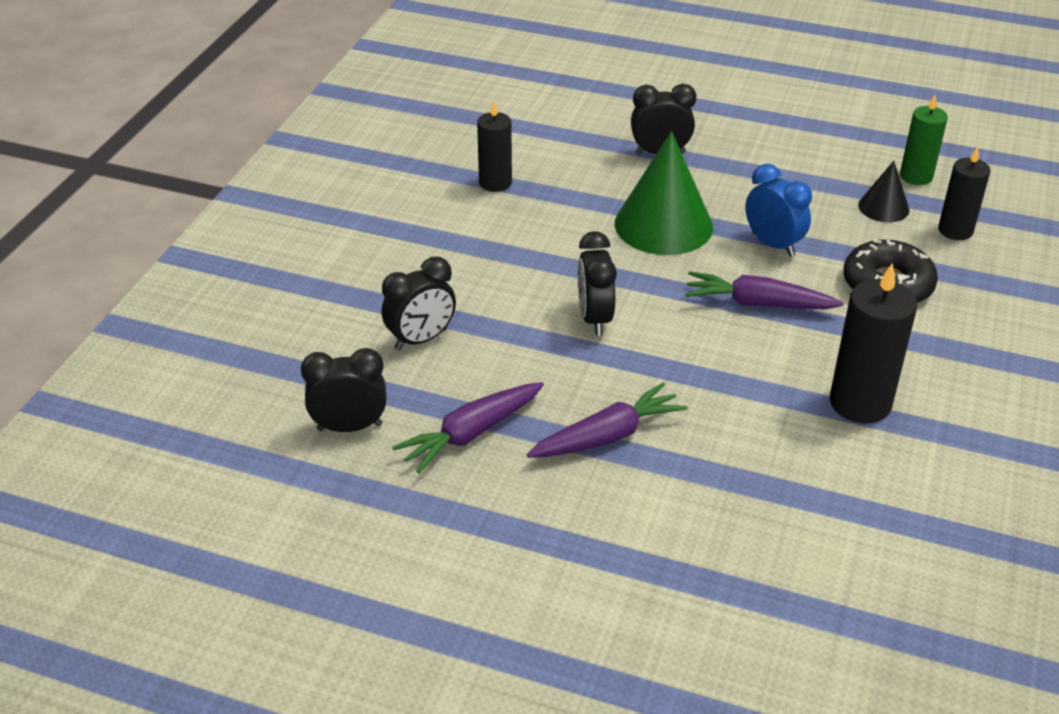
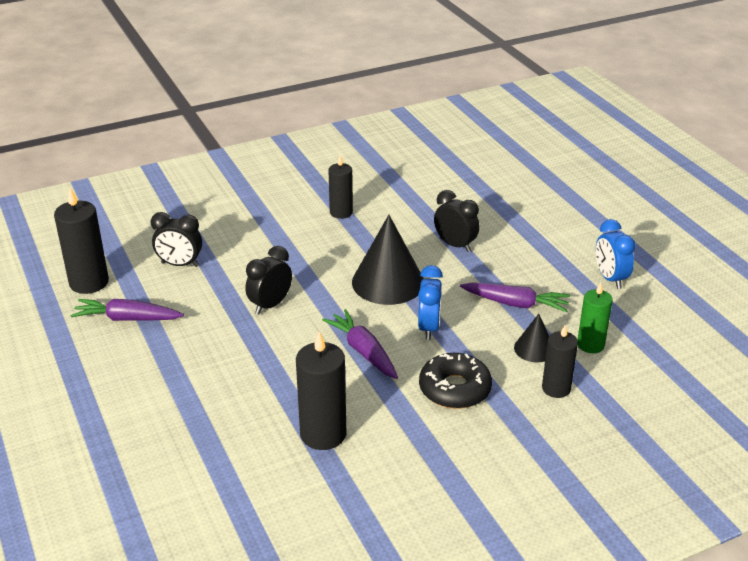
camera: 45 degrees right, 5 degrees down
black clock [301,348,386,432] -> black candle [54,188,109,294]
purple carrot [527,382,687,458] -> purple carrot moved to [460,282,570,313]
green cone [615,131,713,255] -> black cone [352,215,424,305]
none -> blue clock [596,219,636,289]

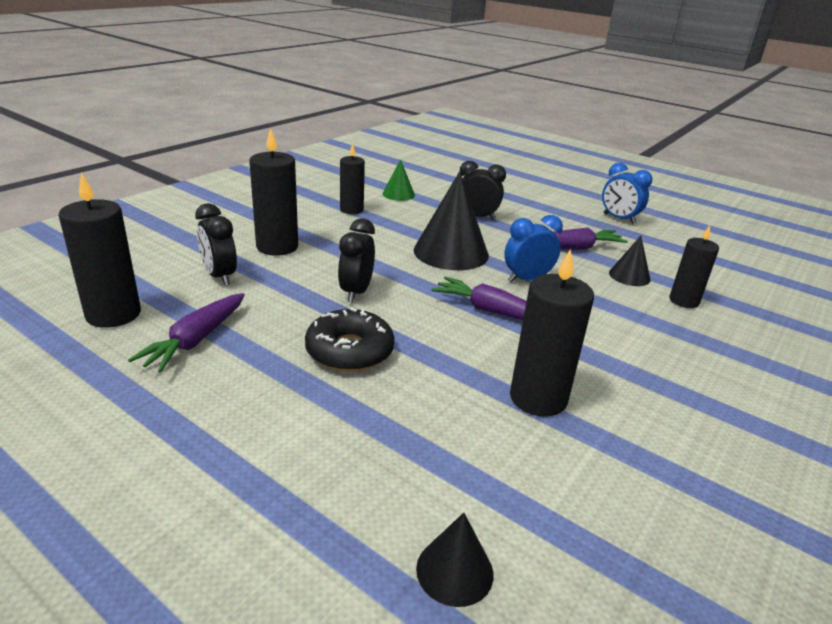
camera: 30 degrees left, 5 degrees down
purple carrot [70,299,184,321] -> purple carrot turned 45 degrees counterclockwise [128,293,245,373]
black clock [150,212,202,267] -> black clock turned 75 degrees clockwise [195,203,237,286]
blue clock [418,265,443,340] -> blue clock turned 90 degrees counterclockwise [504,215,563,282]
black donut [419,353,492,409] -> black donut moved to [305,307,394,372]
green candle [577,283,613,353] -> none
none -> black candle [249,128,298,256]
none -> green cone [383,159,415,201]
none -> black cone [416,513,494,607]

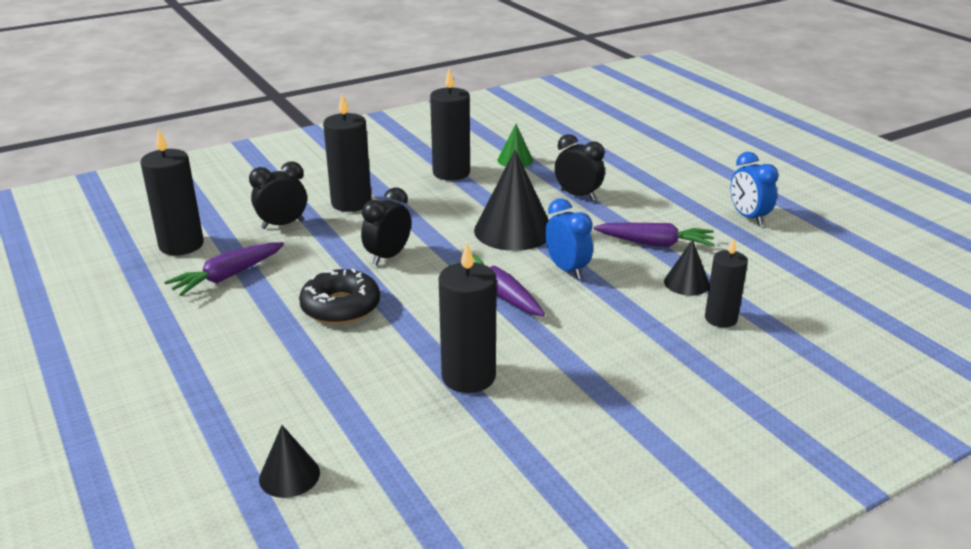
camera: 25 degrees right, 0 degrees up
black clock [195,203,237,286] -> black clock turned 75 degrees clockwise [249,161,307,229]
black candle [340,143,365,214] -> black candle [430,68,470,181], size x1.53
blue clock [504,215,563,282] -> blue clock turned 60 degrees clockwise [545,198,593,279]

